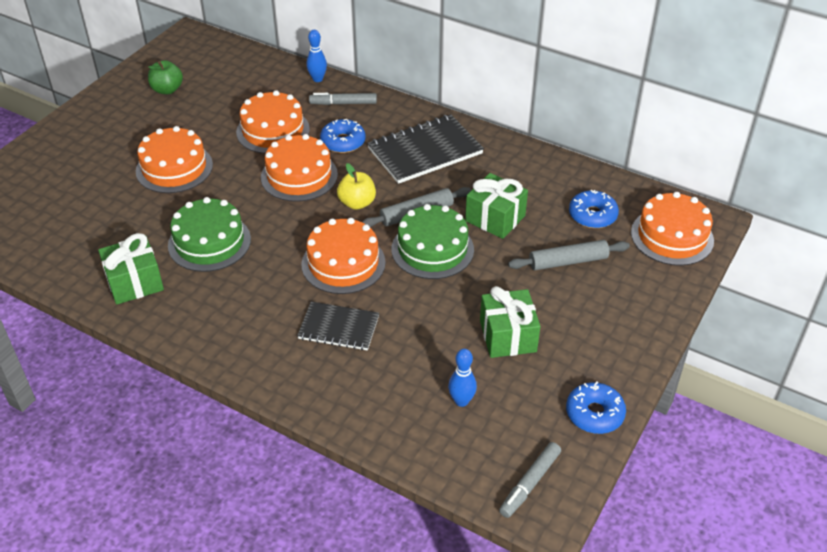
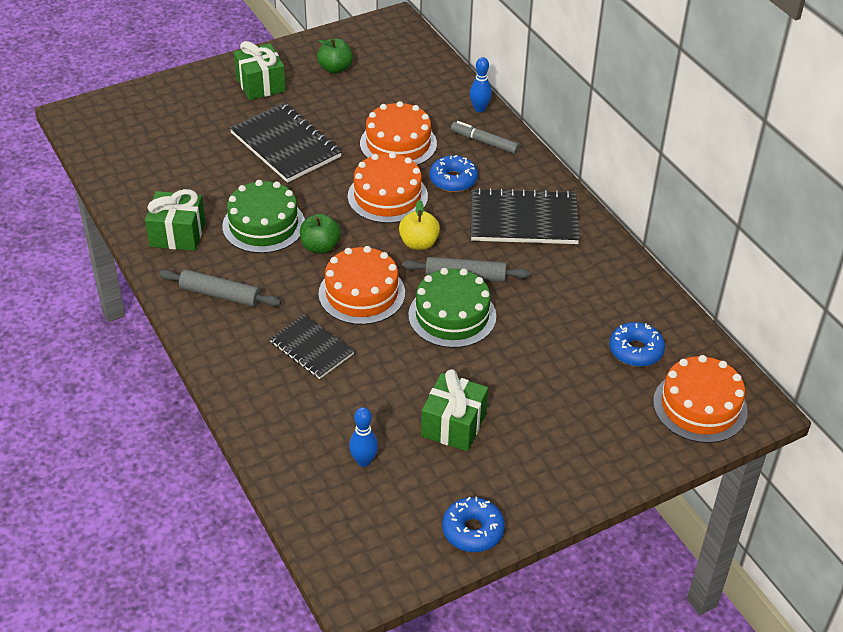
camera: 30 degrees right, 0 degrees up
orange cake [136,126,213,193] -> black notebook [229,103,342,183]
green gift [465,173,528,239] -> green gift moved to [234,41,286,100]
grey marker [499,442,561,518] -> none
grey rolling pin [508,240,630,270] -> grey rolling pin moved to [159,269,281,307]
none -> green apple [300,214,341,254]

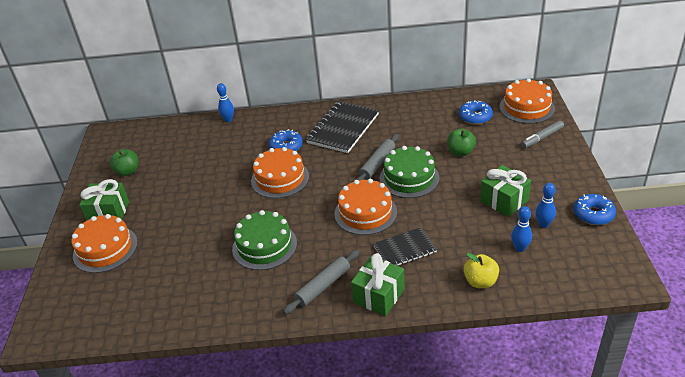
camera: 60 degrees left, 5 degrees down
green gift [145,189,205,251] -> green gift moved to [351,253,405,316]
black notebook [229,103,342,183] -> none
green apple [300,214,341,254] -> green apple moved to [447,128,476,156]
orange cake [360,101,437,165] -> orange cake moved to [71,214,138,273]
yellow apple [399,200,440,250] -> yellow apple moved to [464,253,499,288]
grey marker [451,121,519,154] -> grey marker moved to [521,120,564,148]
none -> blue bowling pin [535,183,556,228]

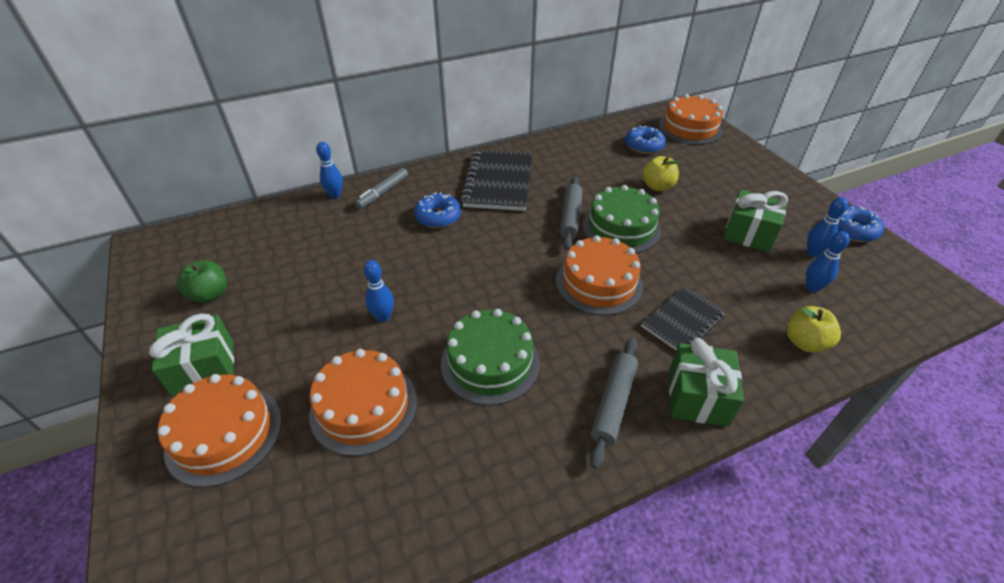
camera: 25 degrees left, 5 degrees up
orange cake [251,147,309,198] -> orange cake moved to [309,349,417,456]
green apple [447,128,476,156] -> yellow apple [642,156,680,191]
grey marker [521,120,564,148] -> grey marker moved to [355,168,408,209]
none -> blue bowling pin [363,260,394,322]

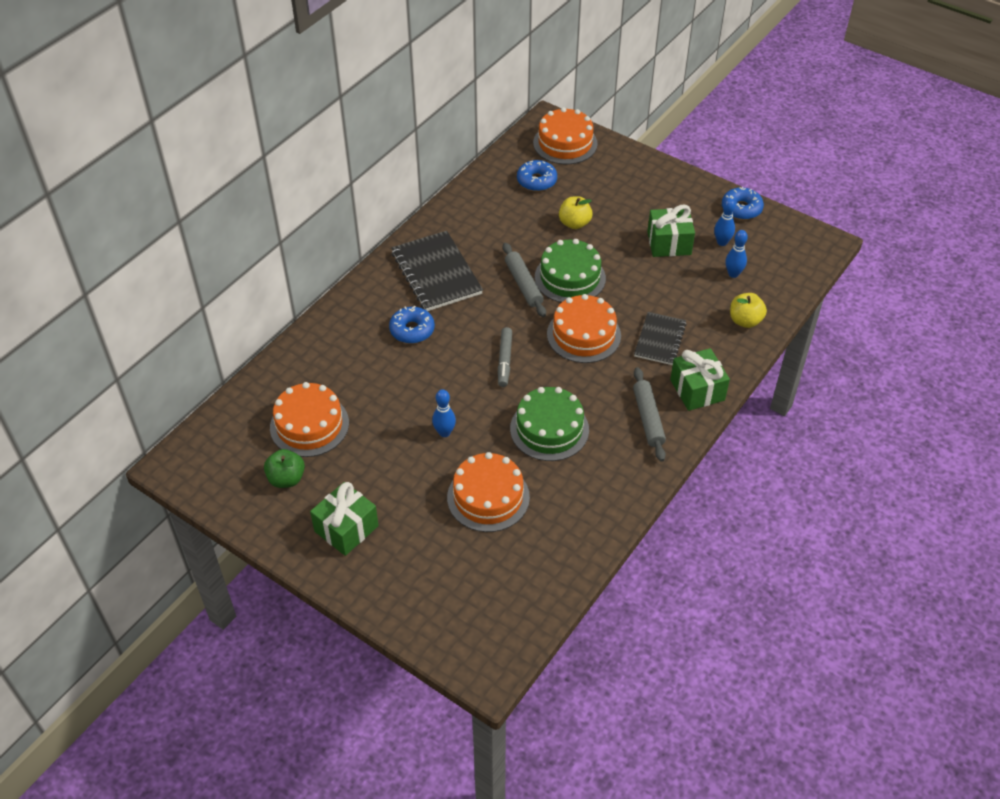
camera: 30 degrees left, 5 degrees up
orange cake [158,374,282,487] -> orange cake moved to [270,382,349,457]
blue bowling pin [316,142,343,199] -> none
grey marker [355,168,408,209] -> grey marker moved to [498,327,512,387]

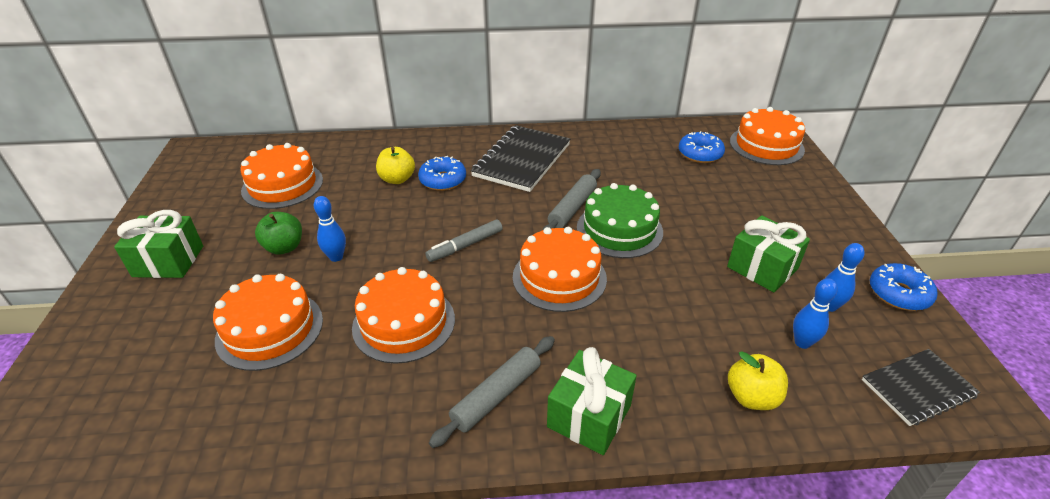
camera: 50 degrees right, 10 degrees down
green apple [264,449,305,488] -> green apple moved to [255,212,302,255]
green cake [510,387,589,461] -> orange cake [352,267,455,364]
yellow apple [559,196,593,229] -> yellow apple moved to [376,147,415,184]
black notebook [634,312,687,365] -> black notebook moved to [862,349,981,426]

